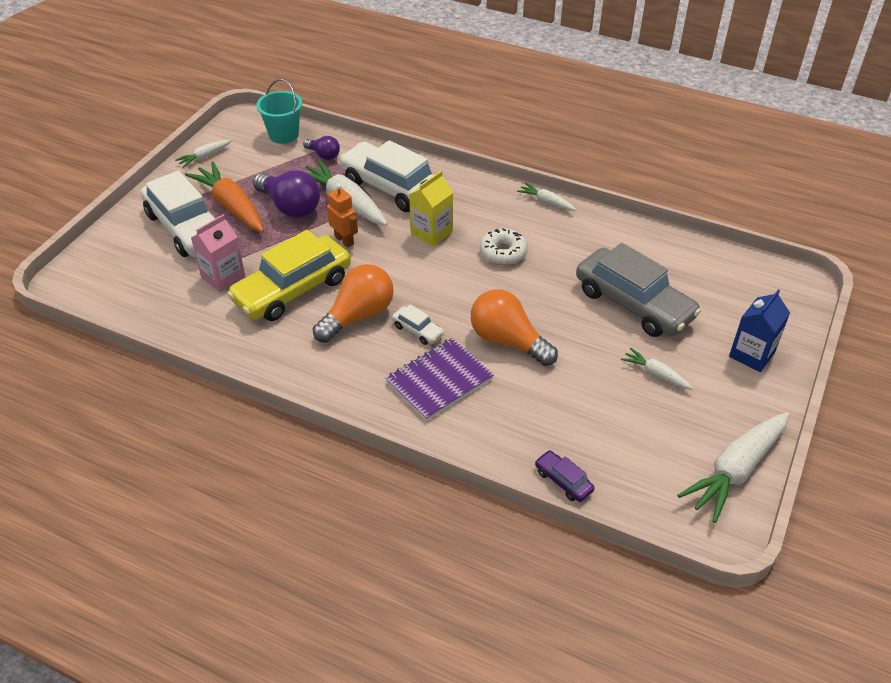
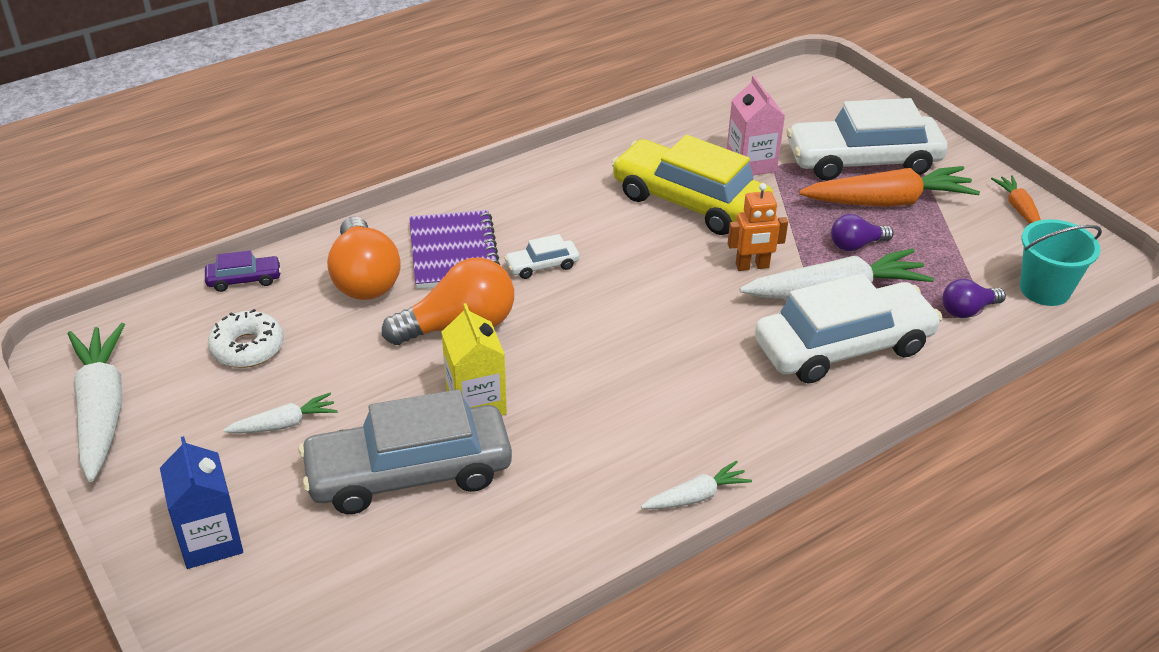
camera: 120 degrees right, 5 degrees down
white carrot [175,140,232,168] -> orange carrot [991,175,1041,224]
yellow car [227,230,351,321] -> yellow car turned 45 degrees counterclockwise [611,135,773,235]
purple light bulb [253,170,320,218] -> purple light bulb [831,214,894,251], size x0.55
orange light bulb [313,264,394,343] -> orange light bulb moved to [327,217,401,300]
yellow carton [409,171,453,247] -> yellow carton moved to [442,303,507,415]
white donut [480,228,528,265] -> white donut moved to [208,309,283,368]

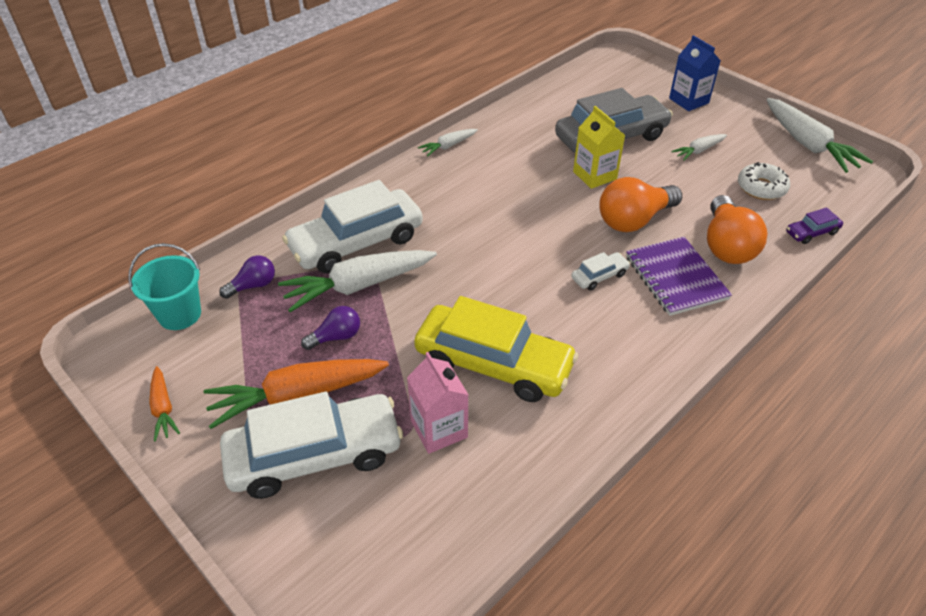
camera: 170 degrees right, 5 degrees up
orange light bulb [327,217,401,300] -> orange light bulb turned 150 degrees counterclockwise [707,195,767,264]
orange robot [727,183,788,271] -> none

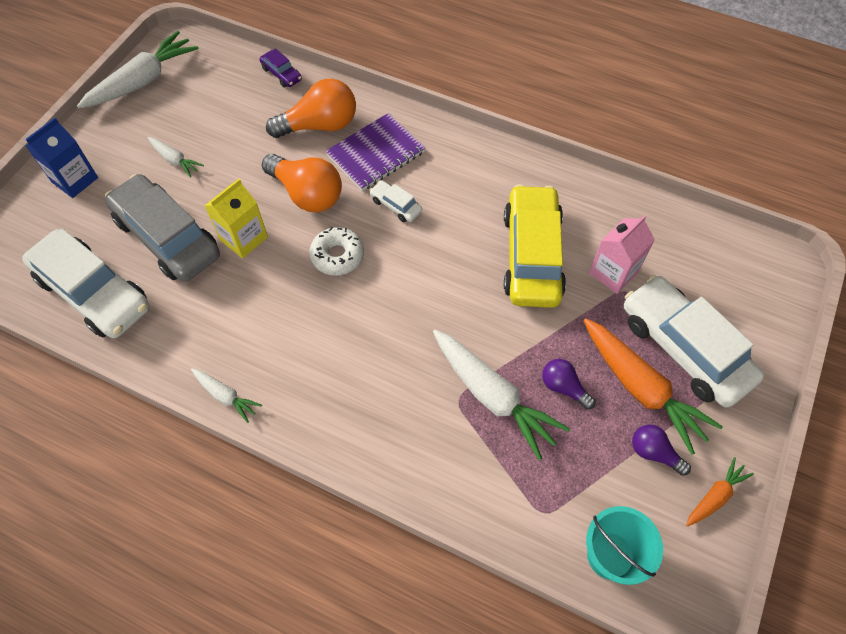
camera: 110 degrees left, 15 degrees up
purple light bulb [219,255,275,299] -> purple light bulb moved to [632,425,691,476]
white car [282,180,423,274] -> white car moved to [22,229,150,338]
white donut [738,162,790,200] -> white donut moved to [309,227,364,276]

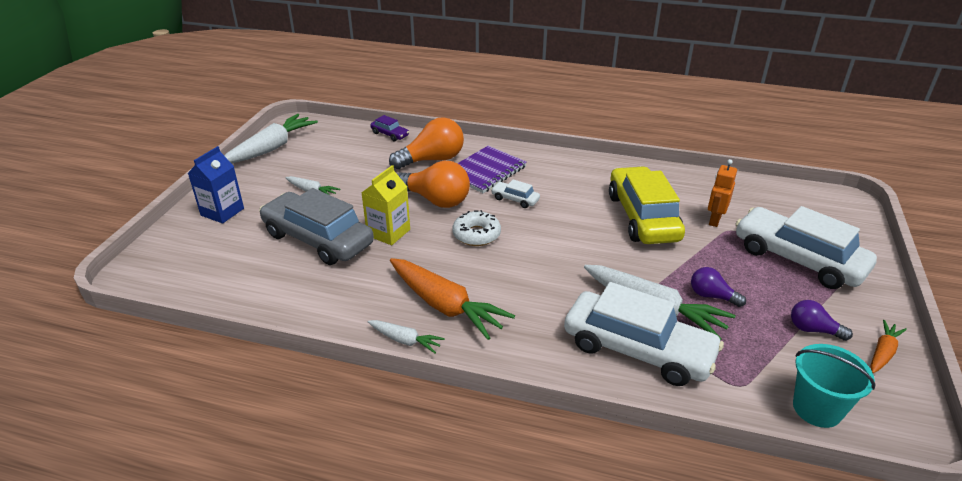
camera: 10 degrees left, 25 degrees down
white car [22,229,150,338] -> white car moved to [564,282,724,386]
orange carrot [583,318,723,455] -> orange carrot moved to [390,258,515,340]
pink carton [589,215,655,294] -> orange robot [708,159,737,227]

